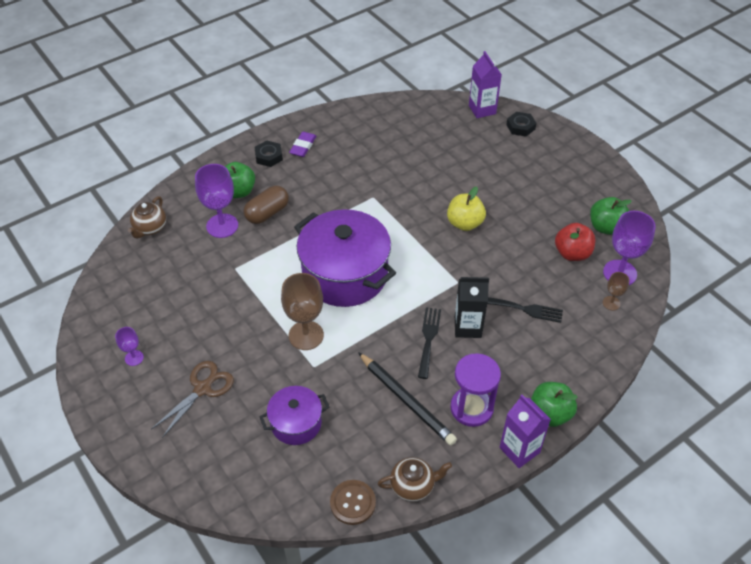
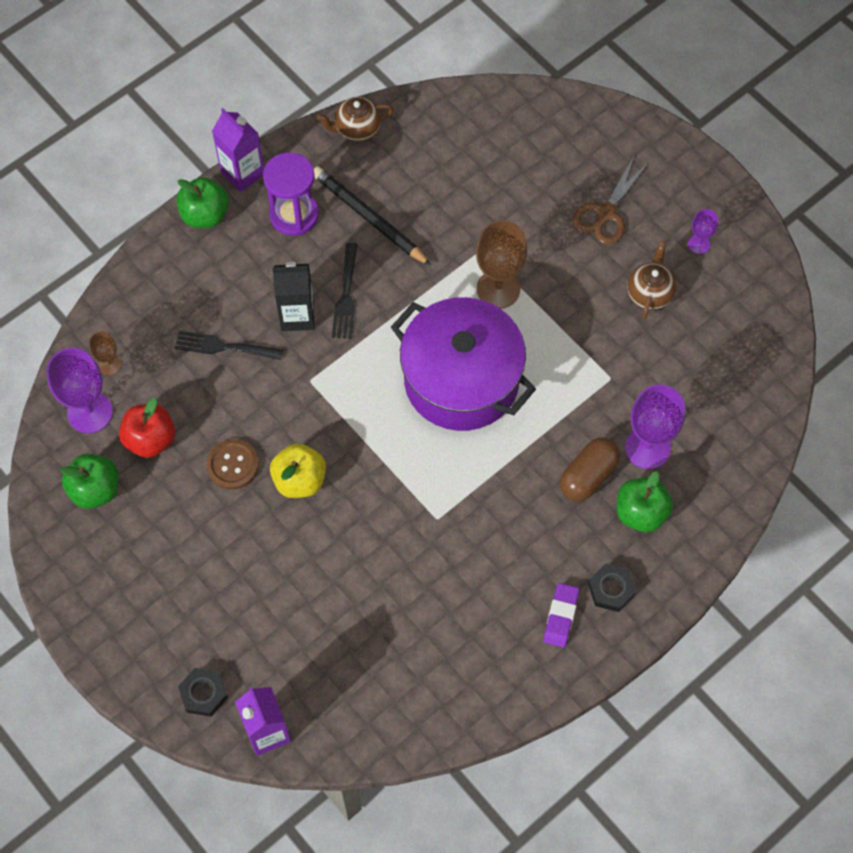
camera: 175 degrees right, 15 degrees up
brown teapot [128,196,166,239] -> brown teapot moved to [627,241,677,319]
purple pot [259,386,329,445] -> none
brown button [330,480,376,525] -> brown button moved to [206,439,259,489]

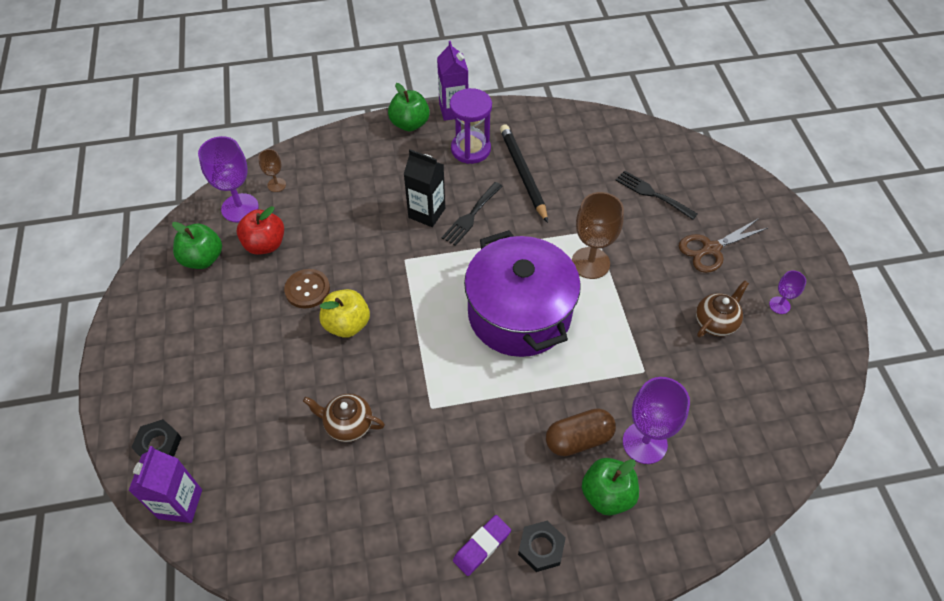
camera: 30 degrees right, 10 degrees down
black fork [175,331,283,360] -> black fork moved to [615,170,697,220]
brown teapot [317,97,393,142] -> brown teapot moved to [303,394,385,442]

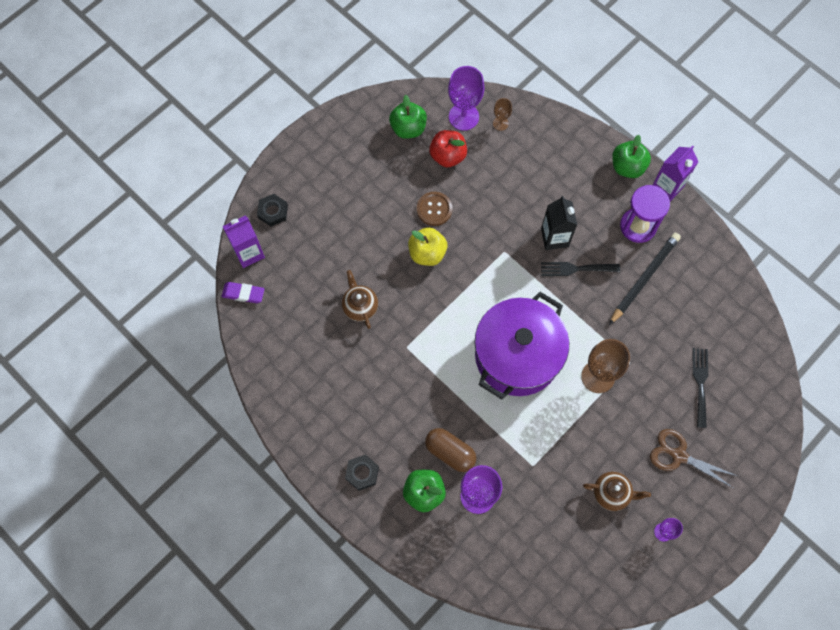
camera: 55 degrees right, 15 degrees up
purple eraser [453,515,511,576] -> purple eraser moved to [222,282,264,303]

